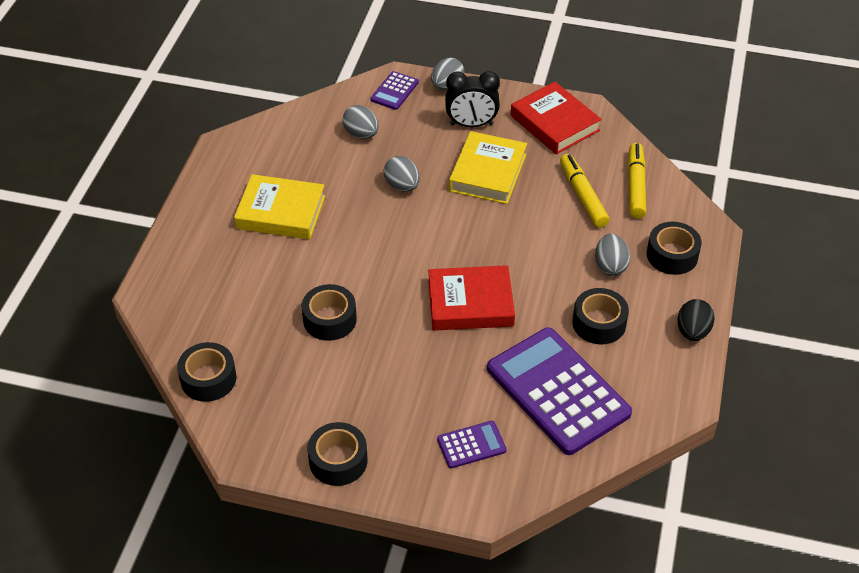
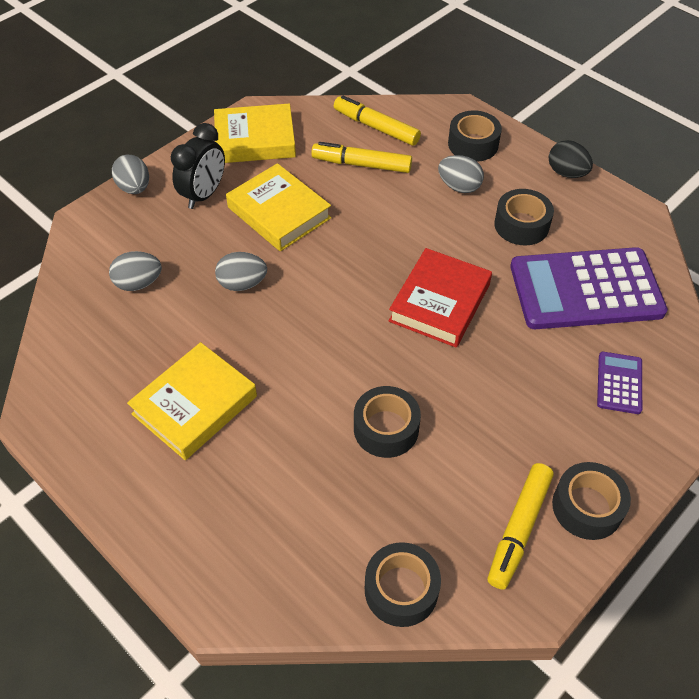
camera: 60 degrees left, 5 degrees up
purple calculator [370,71,419,110] -> none
red book [511,82,602,154] -> yellow book [214,104,296,163]
none -> yellow marker [488,463,554,590]

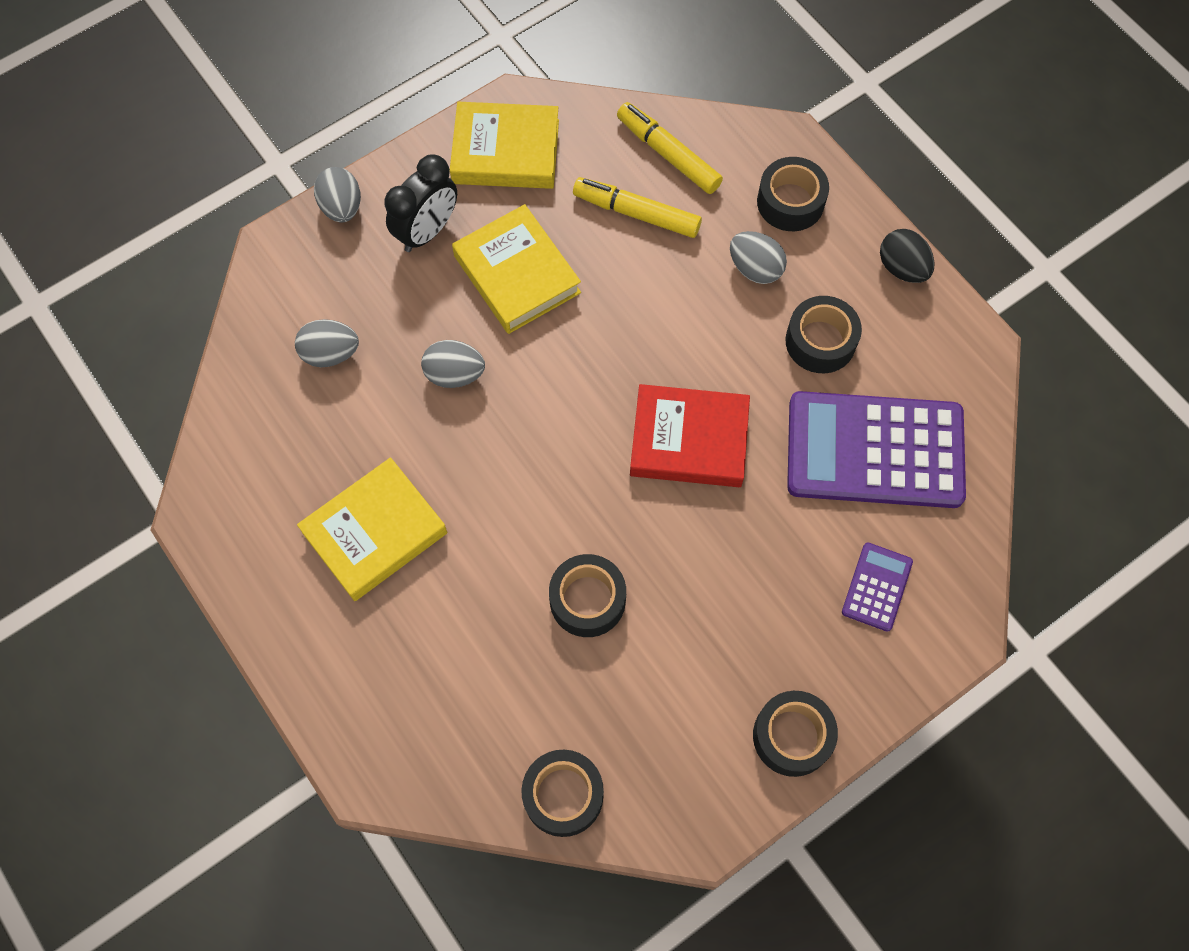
camera: 10 degrees right, 15 degrees up
red book [389,248,492,348] -> red book turned 60 degrees clockwise [630,384,750,487]
yellow marker [488,463,554,590] -> none

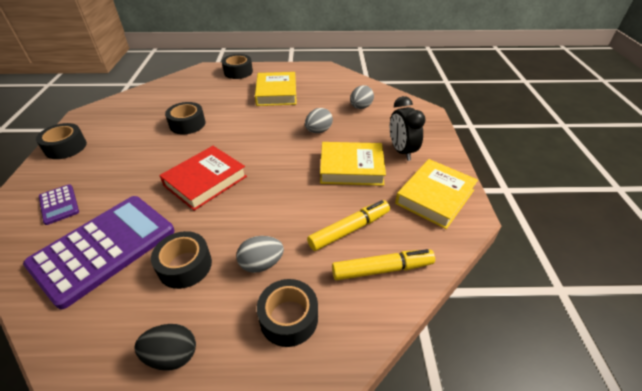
camera: 125 degrees right, 25 degrees down
grey egg [314,167,361,223] -> none
black tape [522,750,604,837] -> black tape moved to [222,54,253,79]

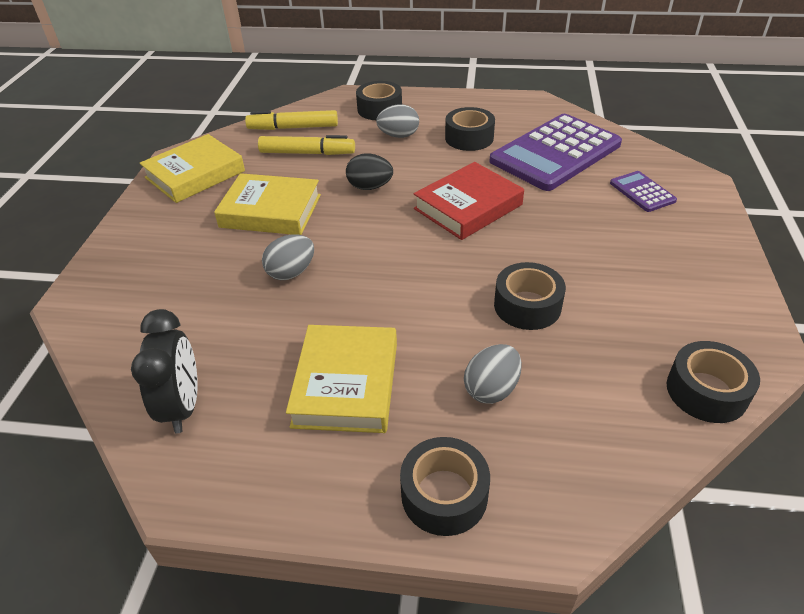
camera: 170 degrees left, 0 degrees up
black tape [36,123,87,159] -> black tape moved to [667,341,760,423]
black egg [135,324,196,371] -> black egg moved to [346,153,393,190]
yellow marker [307,200,390,251] -> yellow marker turned 150 degrees counterclockwise [258,135,355,155]
grey egg [350,85,374,109] -> grey egg moved to [464,344,522,404]
black clock [390,96,426,161] -> black clock moved to [131,309,198,434]

